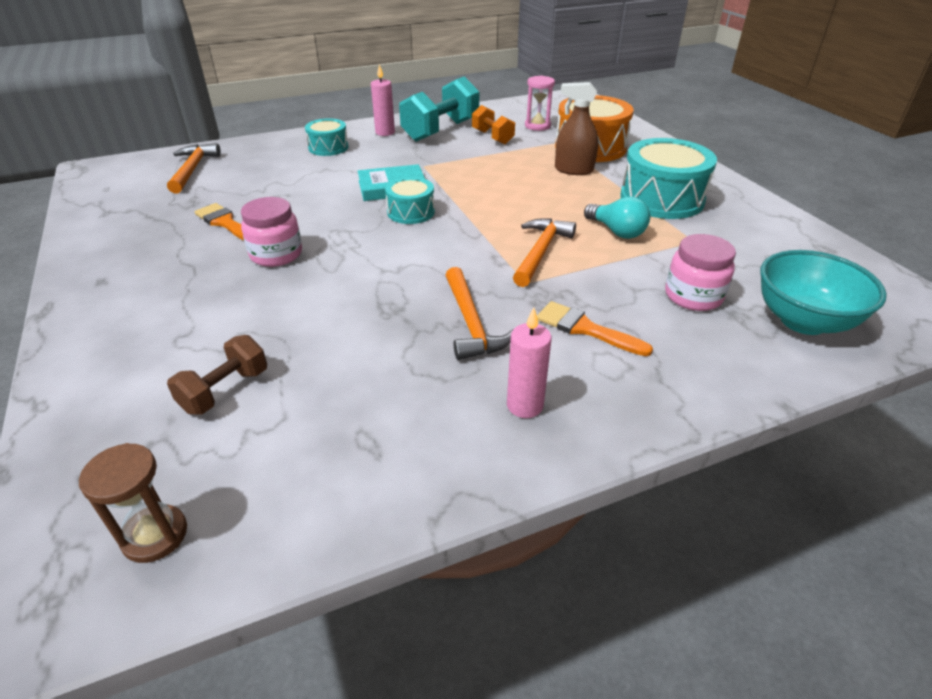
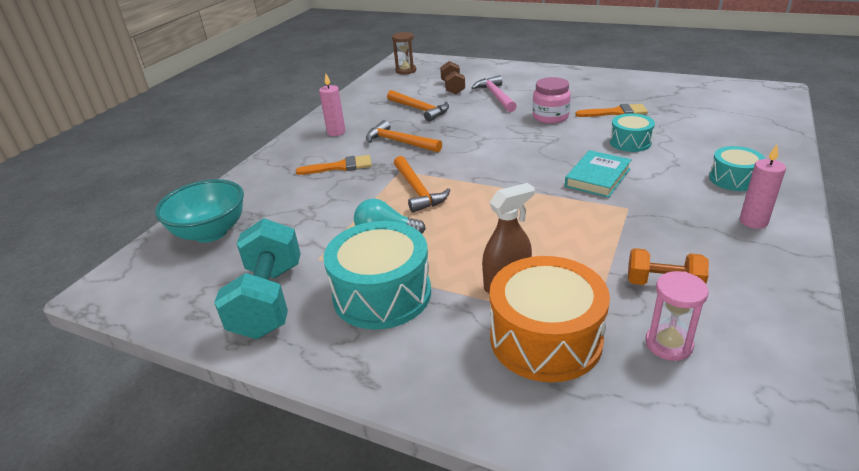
camera: 140 degrees right, 5 degrees down
orange hammer [167,143,221,193] -> orange hammer moved to [387,90,449,122]
turquoise drum [385,177,435,224] -> turquoise drum moved to [610,113,655,152]
turquoise dumbbell [399,76,479,142] -> turquoise dumbbell moved to [214,218,301,339]
pink jar [665,234,736,311] -> none
none -> pink hammer [472,75,517,112]

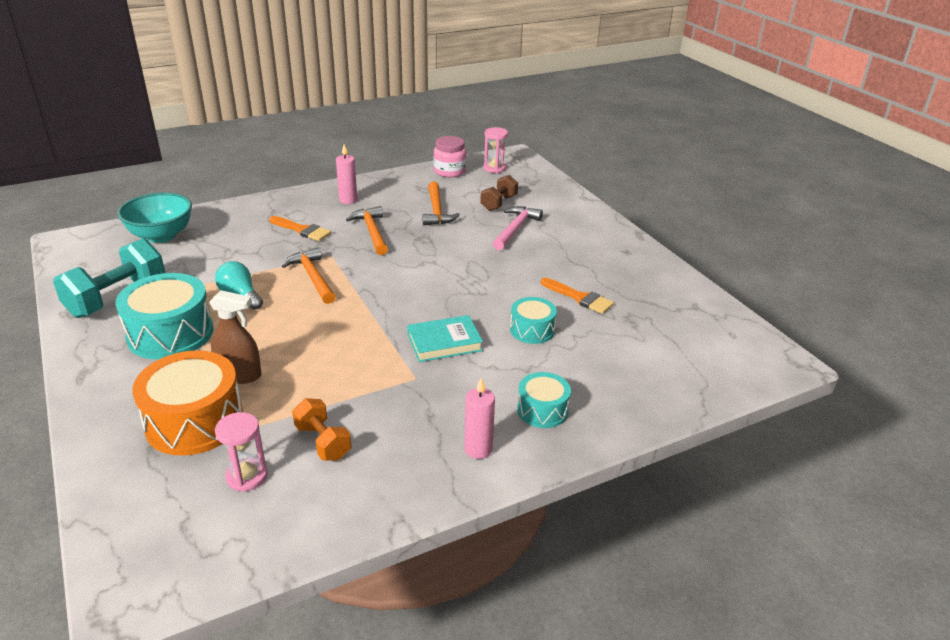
camera: 35 degrees right, 0 degrees up
brown hourglass [392,32,416,75] -> pink hourglass [484,127,508,173]
orange hammer [394,156,451,213] -> orange hammer turned 135 degrees clockwise [282,247,336,304]
pink jar [532,77,571,124] -> pink jar moved to [433,136,467,177]

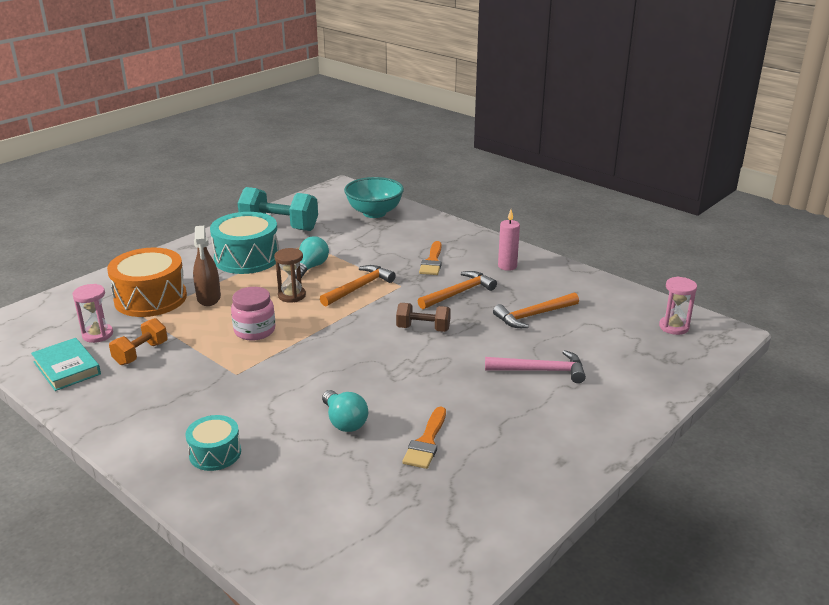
camera: 70 degrees right, 5 degrees down
turquoise book [407,315,483,362] -> turquoise book moved to [31,338,101,391]
pink jar [433,136,467,177] -> pink jar moved to [231,287,275,340]
pink candle [464,378,495,459] -> none
brown dumbbell [480,175,518,211] -> brown dumbbell moved to [396,303,451,332]
turquoise drum [510,297,557,344] -> turquoise light bulb [322,390,368,432]
none -> brown hourglass [274,248,306,302]

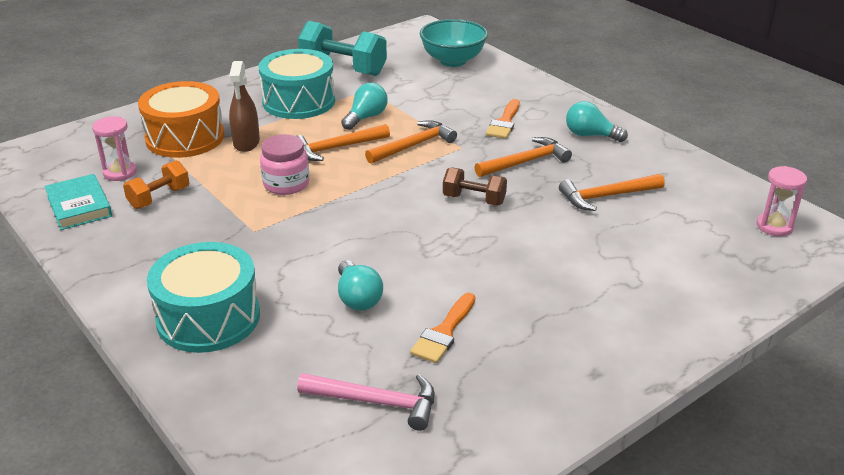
camera: 10 degrees right, 5 degrees up
turquoise drum [185,415,241,471] -> turquoise drum [147,242,260,353], size x1.79
brown hourglass [274,248,306,302] -> orange hammer [297,124,390,161]
pink hammer [485,350,586,383] -> pink hammer moved to [297,373,434,431]
pink candle [498,210,520,271] -> turquoise light bulb [566,101,628,142]

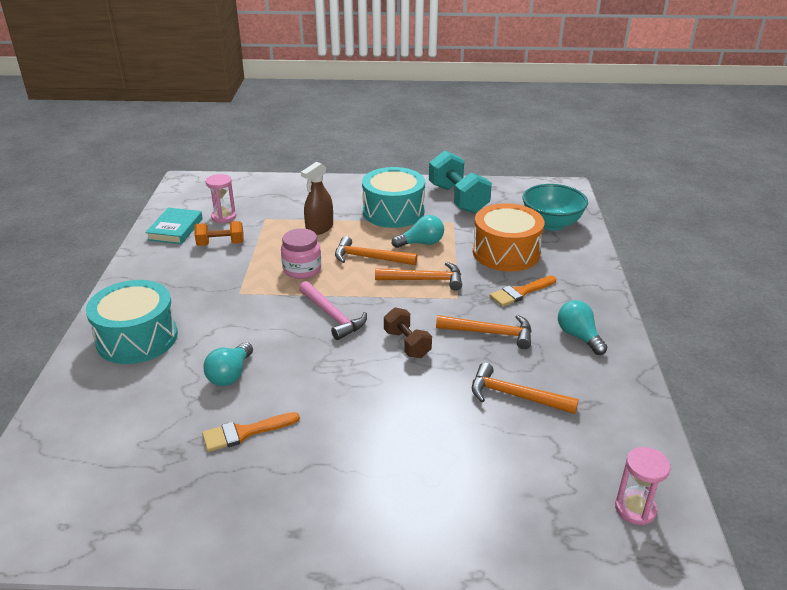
camera: 40 degrees right, 0 degrees up
orange drum [138,81,224,158] -> orange drum moved to [473,203,544,271]
pink hammer [297,373,434,431] -> pink hammer moved to [299,281,367,340]

